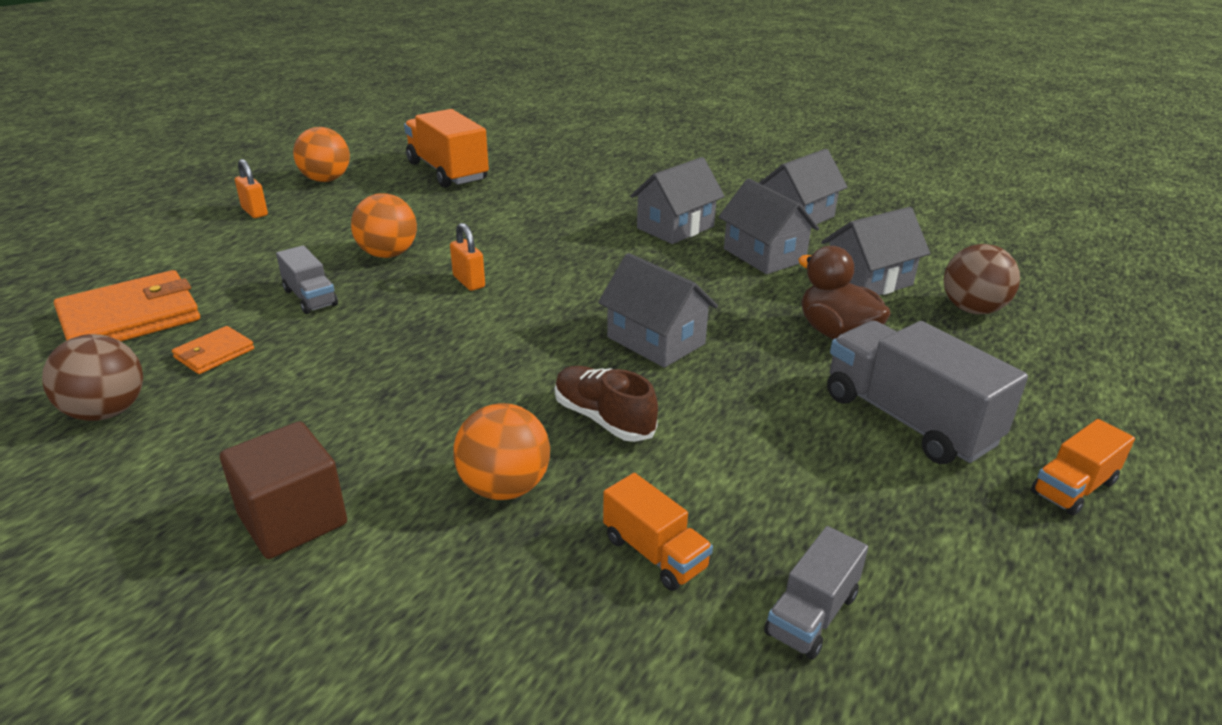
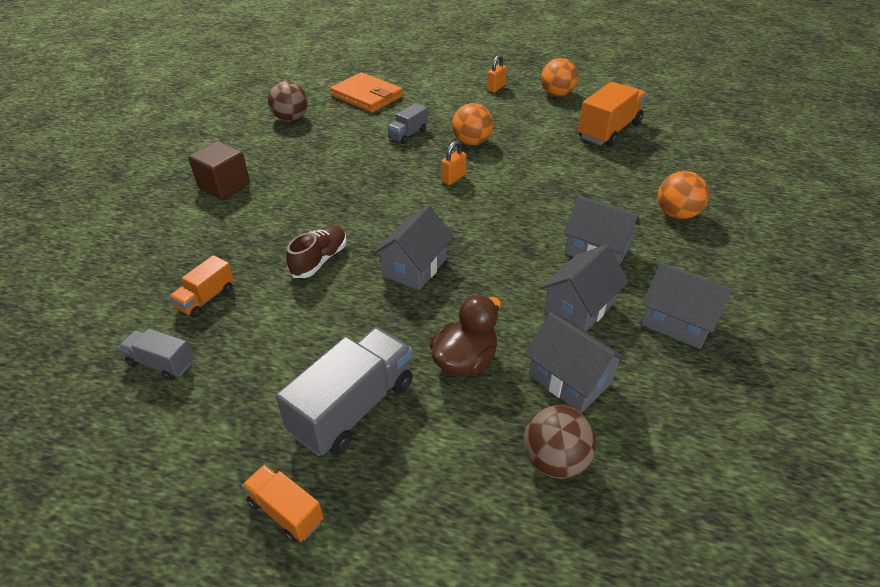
camera: 75 degrees right, 10 degrees up
orange wallet [172,326,254,374] -> none
orange ball [453,403,550,500] -> orange ball moved to [658,171,709,219]

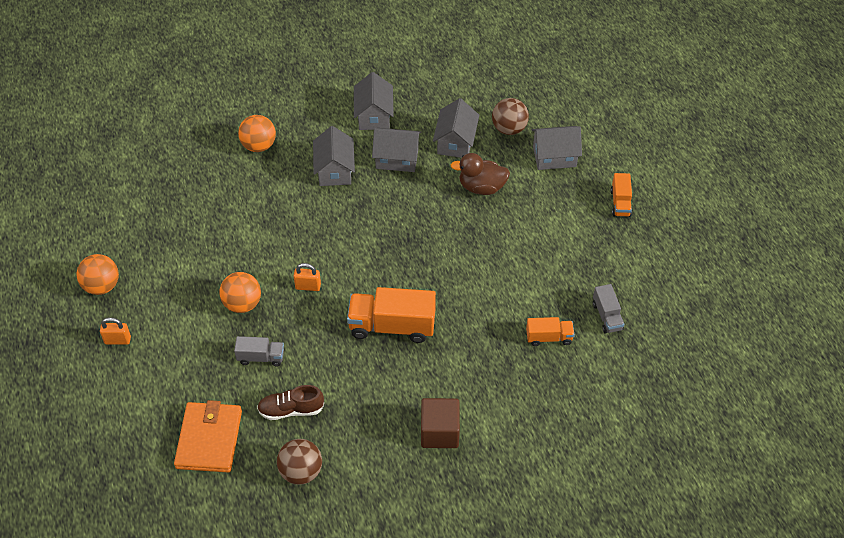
camera: 125 degrees left, 10 degrees up
grey truck [276,327,413,456] -> none
brown shoe [286,225,347,278] -> brown shoe moved to [257,385,324,420]
grey house [373,205,454,290] -> grey house moved to [531,126,582,170]
orange truck [578,82,647,147] -> orange truck moved to [347,287,436,343]

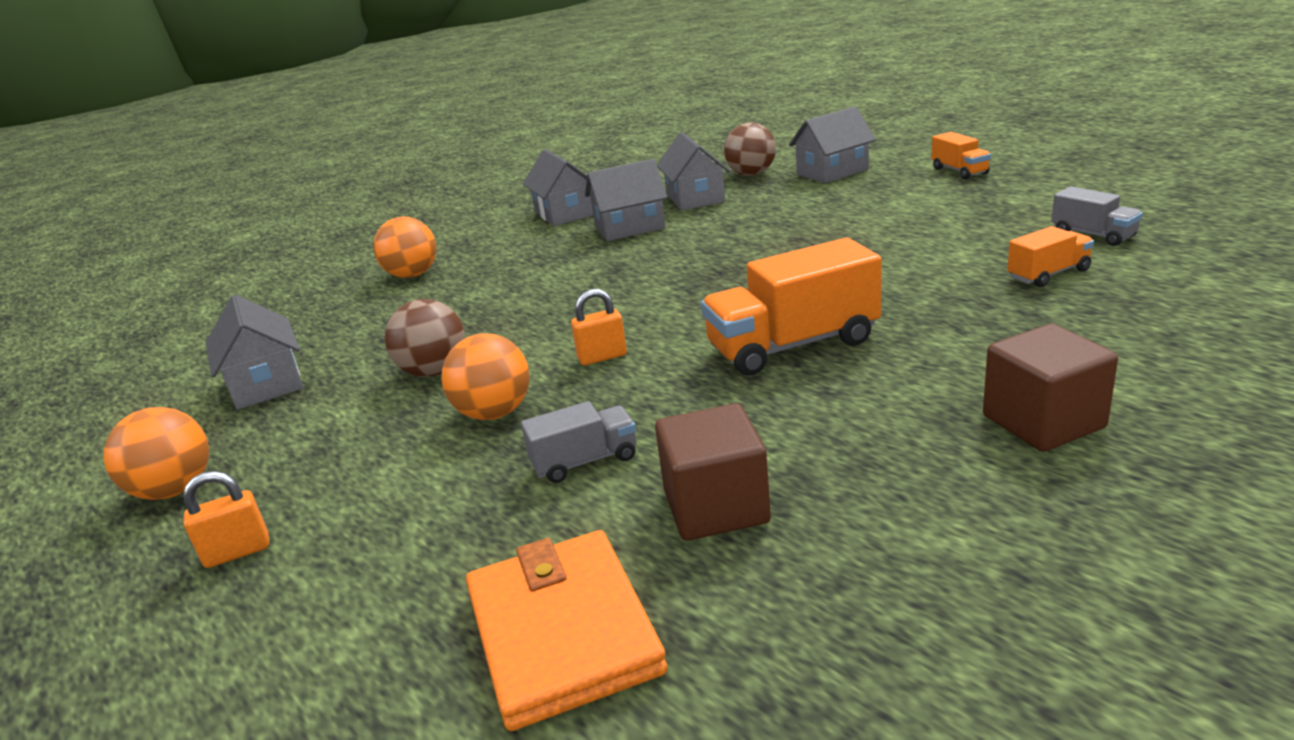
camera: 20 degrees left, 25 degrees down
brown shoe [257,385,324,420] -> brown cube [655,403,771,541]
brown ball [277,439,322,485] -> brown ball moved to [385,299,465,377]
grey house [313,126,355,186] -> grey house moved to [206,294,303,410]
brown duck [451,153,510,195] -> none

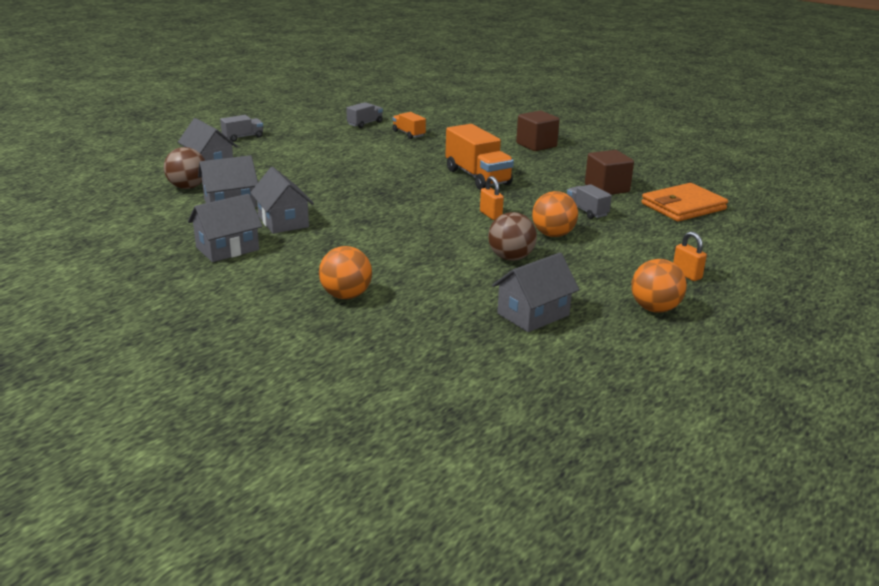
camera: 105 degrees left, 0 degrees up
orange truck [931,132,991,179] -> grey truck [220,115,263,142]

